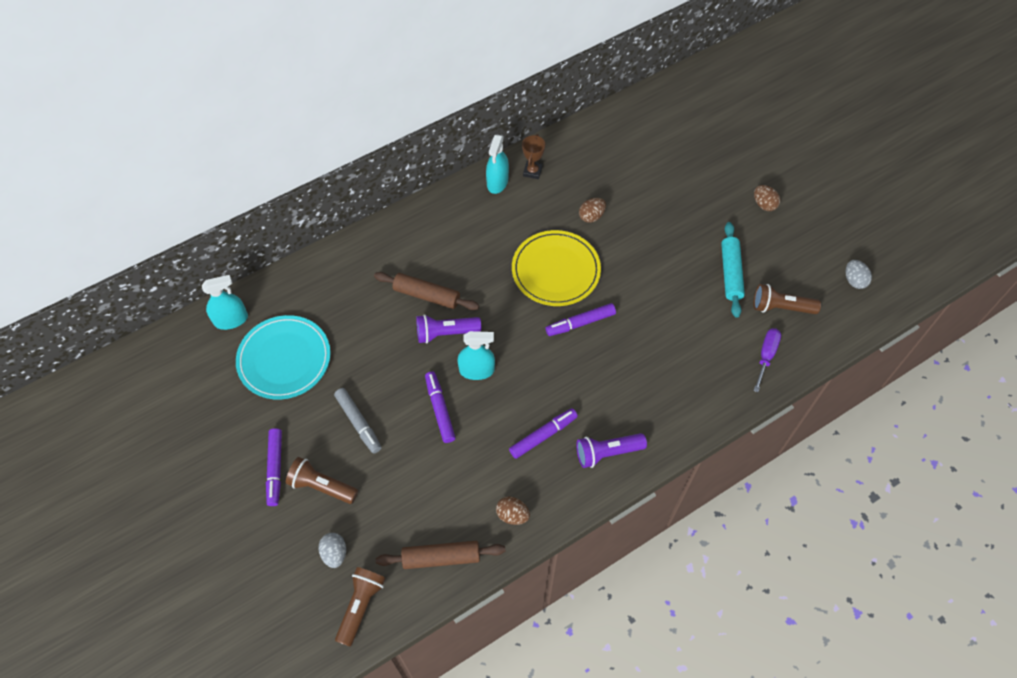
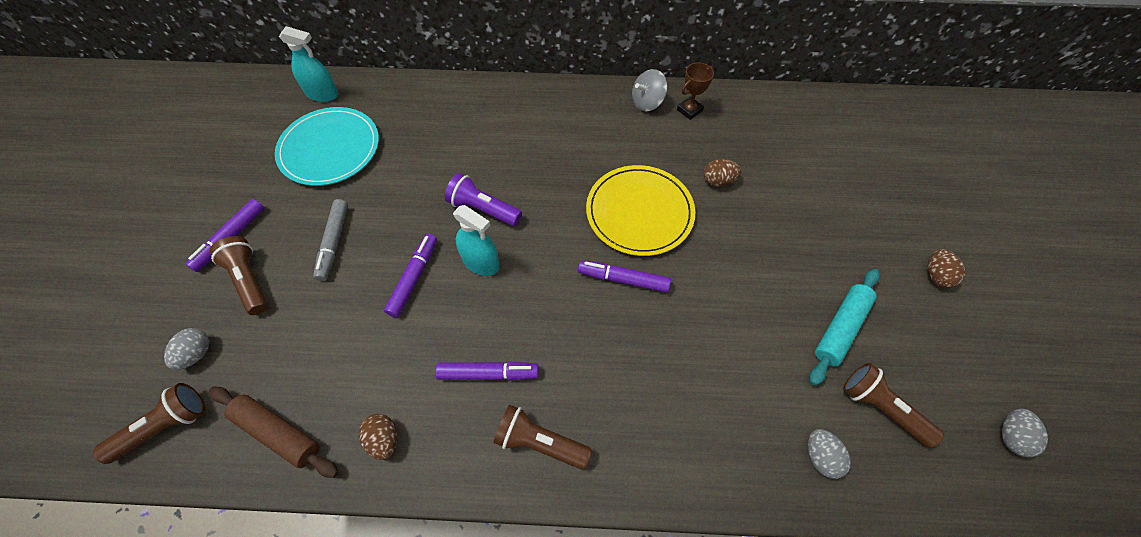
camera: 35 degrees right, 0 degrees up
brown rolling pin [374,272,479,310] -> none
turquoise spray bottle [486,135,509,194] -> grey spinning top [632,69,667,111]
purple flashlight [576,433,647,468] -> brown flashlight [493,405,592,470]
purple screwdriver [753,328,781,392] -> grey egg [808,429,851,479]

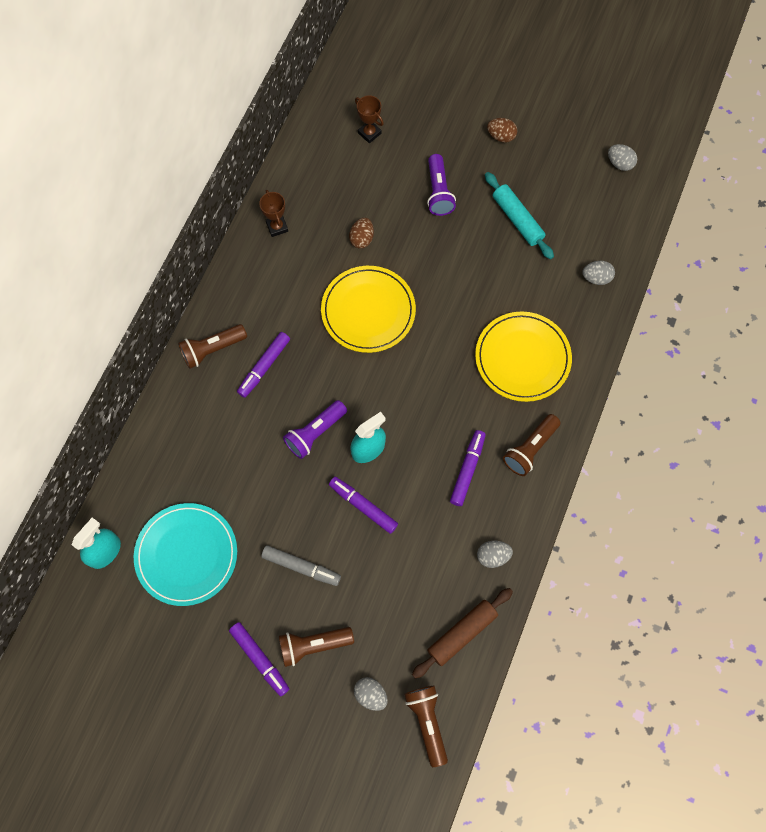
camera: 70 degrees left, 10 degrees up
brown egg [359,414,397,460] -> grey egg [477,541,513,568]
purple marker [578,260,671,293] -> purple marker moved to [237,332,290,398]
grey spinning top [632,69,667,111] -> none
brown flashlight [843,363,944,448] -> brown flashlight moved to [178,324,247,369]
none -> brown trophy [355,95,384,143]
none -> purple flashlight [427,154,456,216]
none -> yellow plate [475,311,572,402]

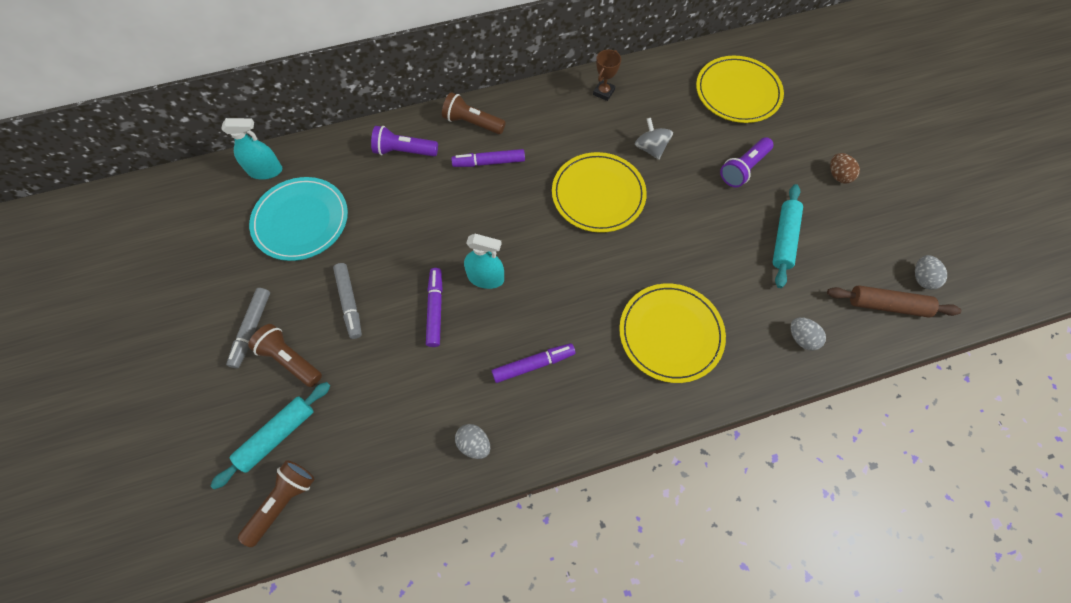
camera: 50 degrees right, 5 degrees down
purple marker [229,622,289,697] -> grey marker [226,288,270,368]
purple flashlight [283,400,347,459] -> purple flashlight moved to [371,126,438,157]
brown egg [349,218,374,248] -> grey spinning top [635,118,673,160]
grey egg [354,677,388,711] -> turquoise rolling pin [210,382,330,489]
brown trophy [355,95,384,143] -> yellow plate [696,56,784,123]
brown rolling pin [412,588,513,679] -> brown rolling pin moved to [827,285,962,317]
brown flashlight [503,414,560,476] -> none

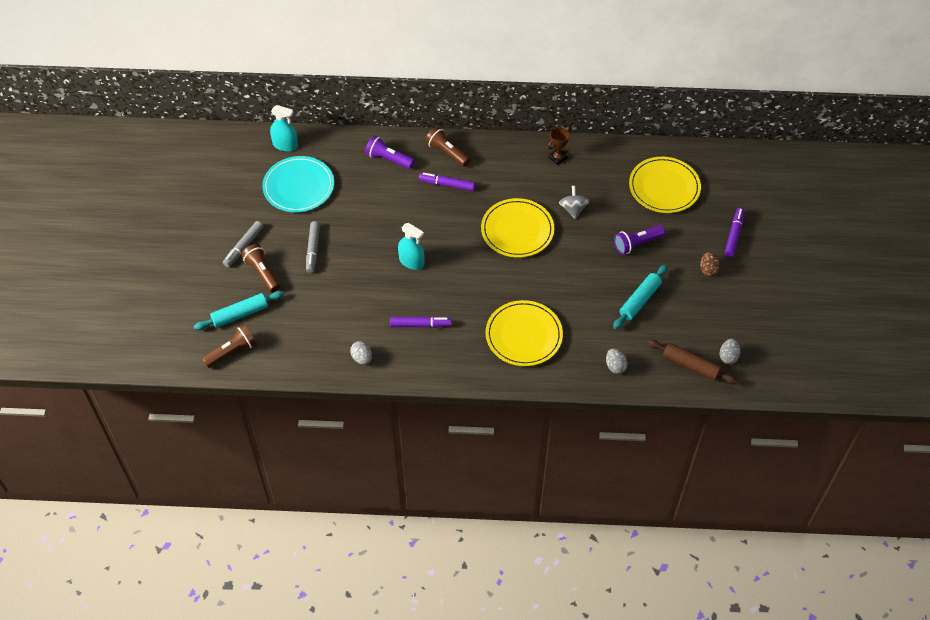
camera: 20 degrees right, 10 degrees down
purple marker [426,268,443,347] -> purple marker moved to [725,208,745,257]

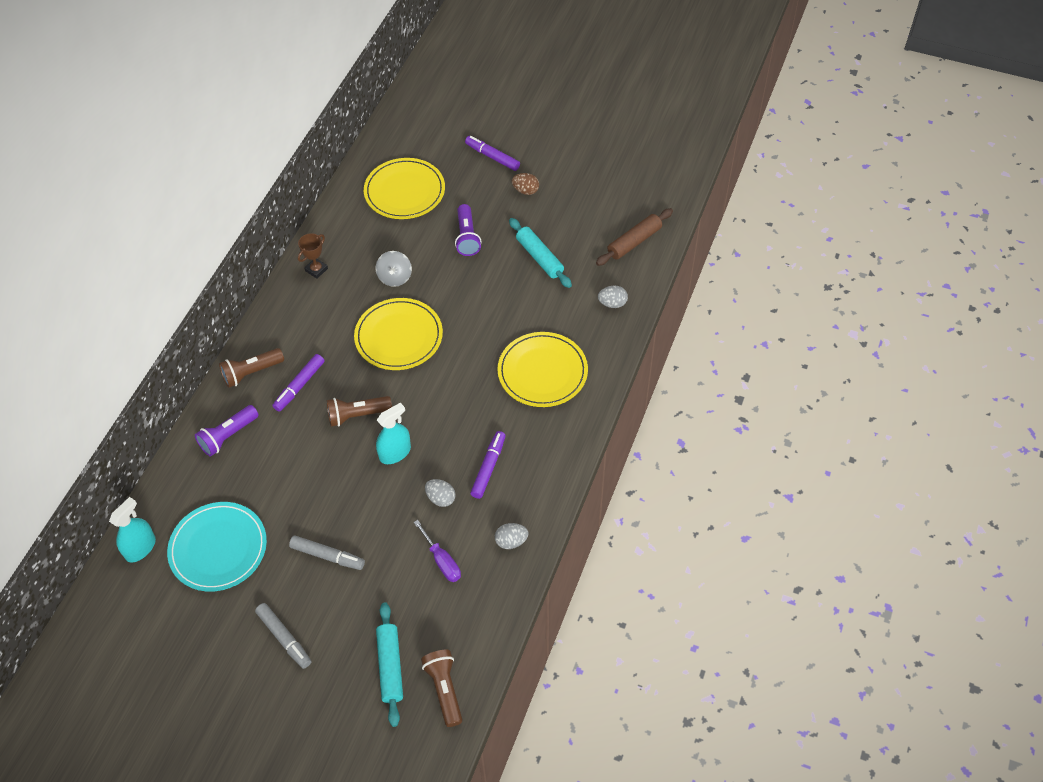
camera: 70 degrees left, 0 degrees up
brown flashlight [241,244,280,292] -> brown flashlight moved to [327,396,392,427]
brown trophy [548,127,571,165] -> brown trophy turned 60 degrees clockwise [298,233,328,278]
grey spinning top [559,186,589,219] -> grey spinning top turned 105 degrees counterclockwise [375,251,412,287]
grey egg [720,339,740,364] -> grey egg moved to [425,479,456,507]
none -> purple screwdriver [414,520,461,582]

